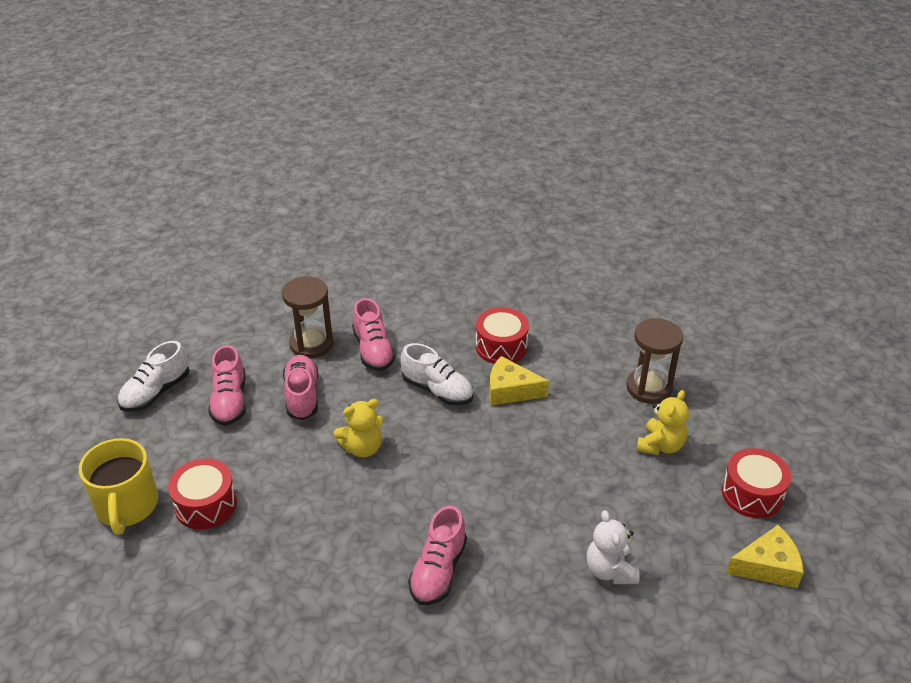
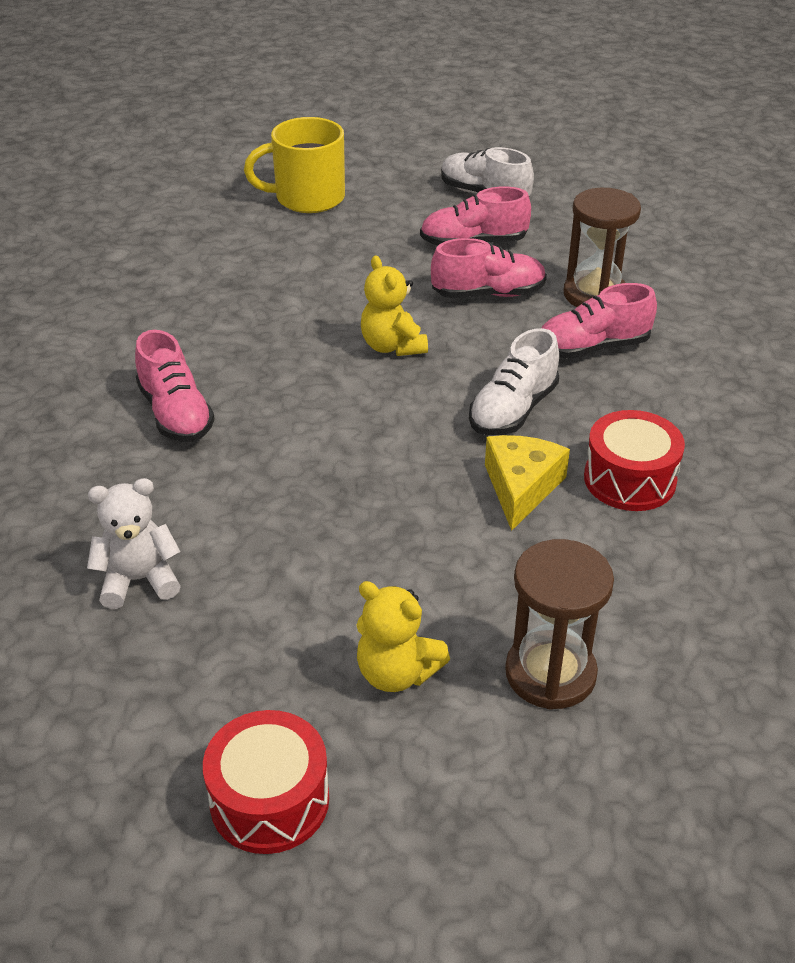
camera: 90 degrees right, 0 degrees up
red drum [168,458,237,530] -> none
pink shoe [408,506,467,605] -> pink shoe turned 135 degrees counterclockwise [135,330,215,442]
yellow cheese [726,525,804,588] -> none

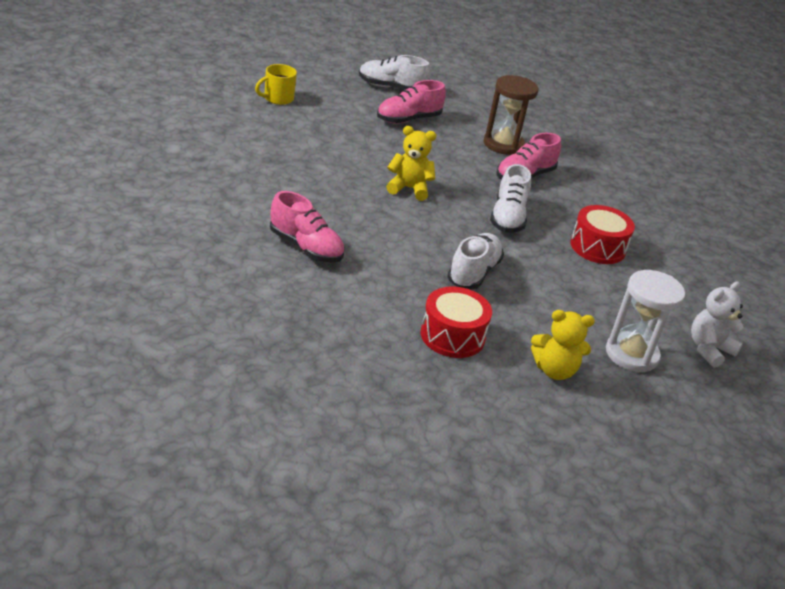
camera: 30 degrees left, 5 degrees down
white teddy bear [87,478,181,609] -> white teddy bear moved to [691,281,744,368]
red drum [203,710,329,854] -> red drum moved to [421,287,492,358]
yellow mug [244,117,345,213] -> yellow mug [255,64,297,105], size x0.60
yellow teddy bear [361,255,428,356] -> yellow teddy bear turned 150 degrees clockwise [386,126,436,201]
pink shoe [431,238,547,298] -> none
yellow cheese [485,435,570,531] -> none
brown hourglass [505,539,614,709] -> white hourglass [606,270,685,373]
none -> white shoe [447,233,504,289]

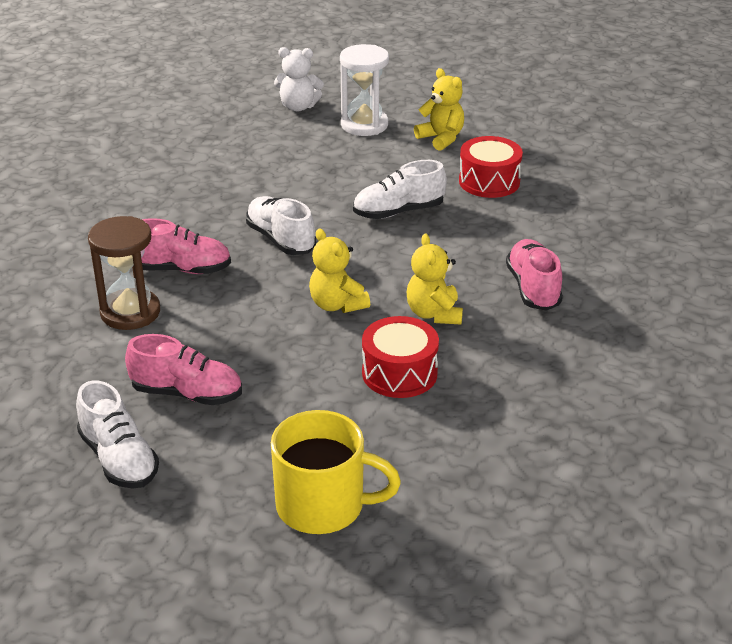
camera: 130 degrees left, 0 degrees up
yellow mug [255,64,297,105] -> yellow mug [271,410,401,534], size x1.67
white shoe [490,164,531,233] -> white shoe turned 90 degrees counterclockwise [246,196,316,255]
red drum [570,205,635,264] -> red drum moved to [362,316,439,398]
none -> yellow teddy bear [407,233,463,324]

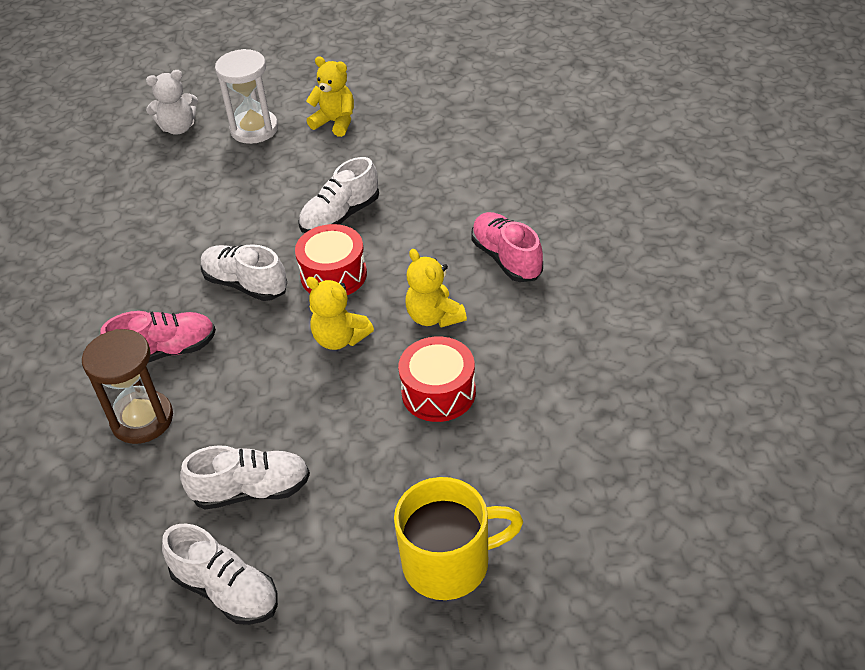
camera: 20 degrees left, 10 degrees up
pink shoe [125,334,242,405] -> white shoe [180,445,310,510]
red drum [459,136,523,198] -> red drum moved to [295,224,367,295]

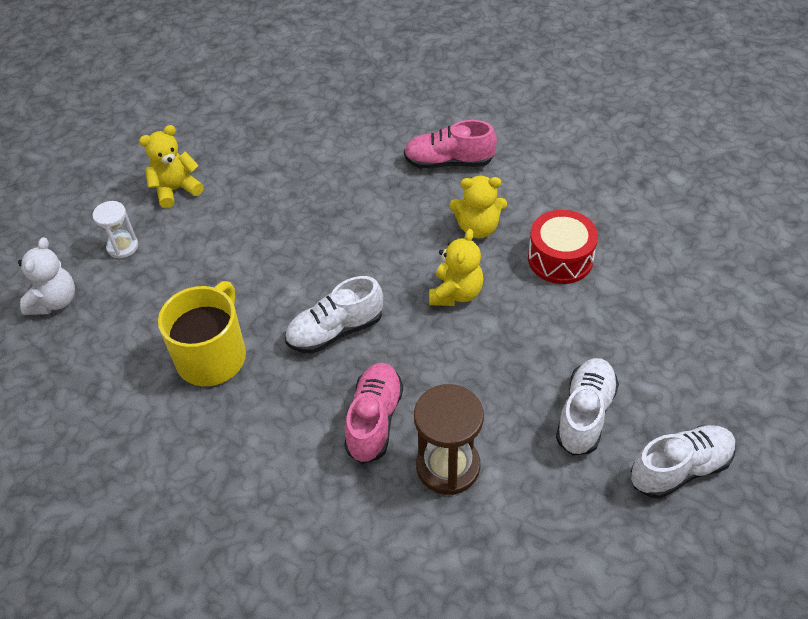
camera: 60 degrees left, 5 degrees up
white hourglass [215,49,278,144] -> white hourglass [92,201,138,259], size x0.59
red drum [295,224,367,295] -> none
white shoe [298,157,379,233] -> none
yellow teddy bear [306,277,374,350] -> yellow teddy bear turned 45 degrees counterclockwise [429,229,484,306]
yellow mug [394,477,523,600] -> yellow mug moved to [158,281,246,386]

